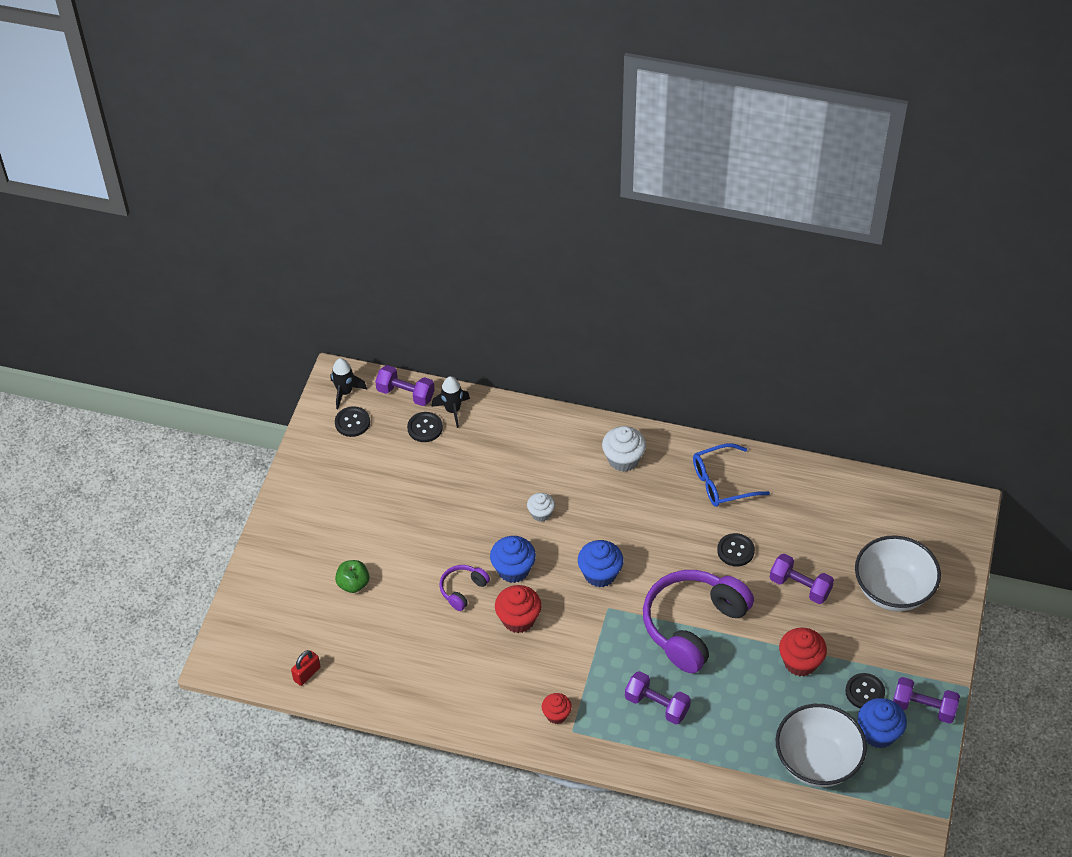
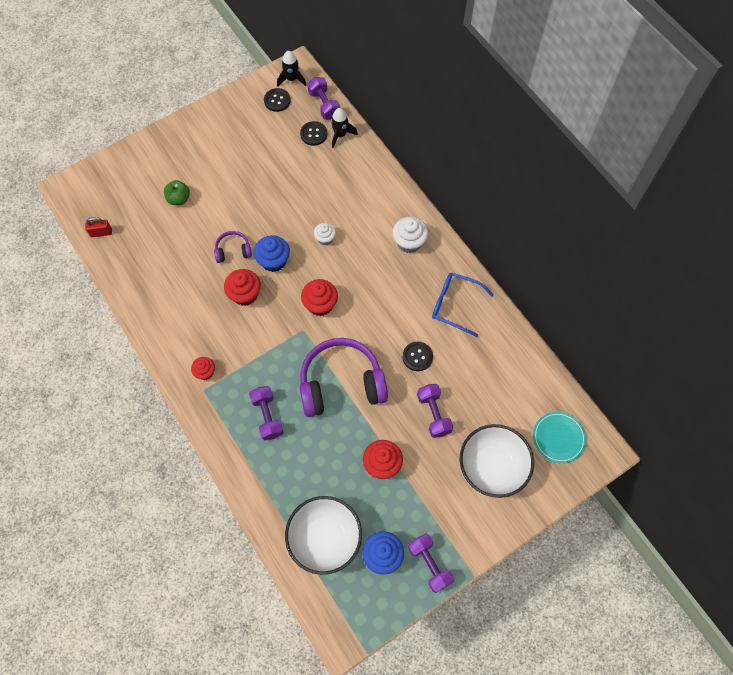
camera: 40 degrees right, 15 degrees up
blue cupcake [578,540,624,587] -> red cupcake [301,279,338,316]
black button [845,673,885,709] -> none
none -> turquoise plate [533,412,586,463]

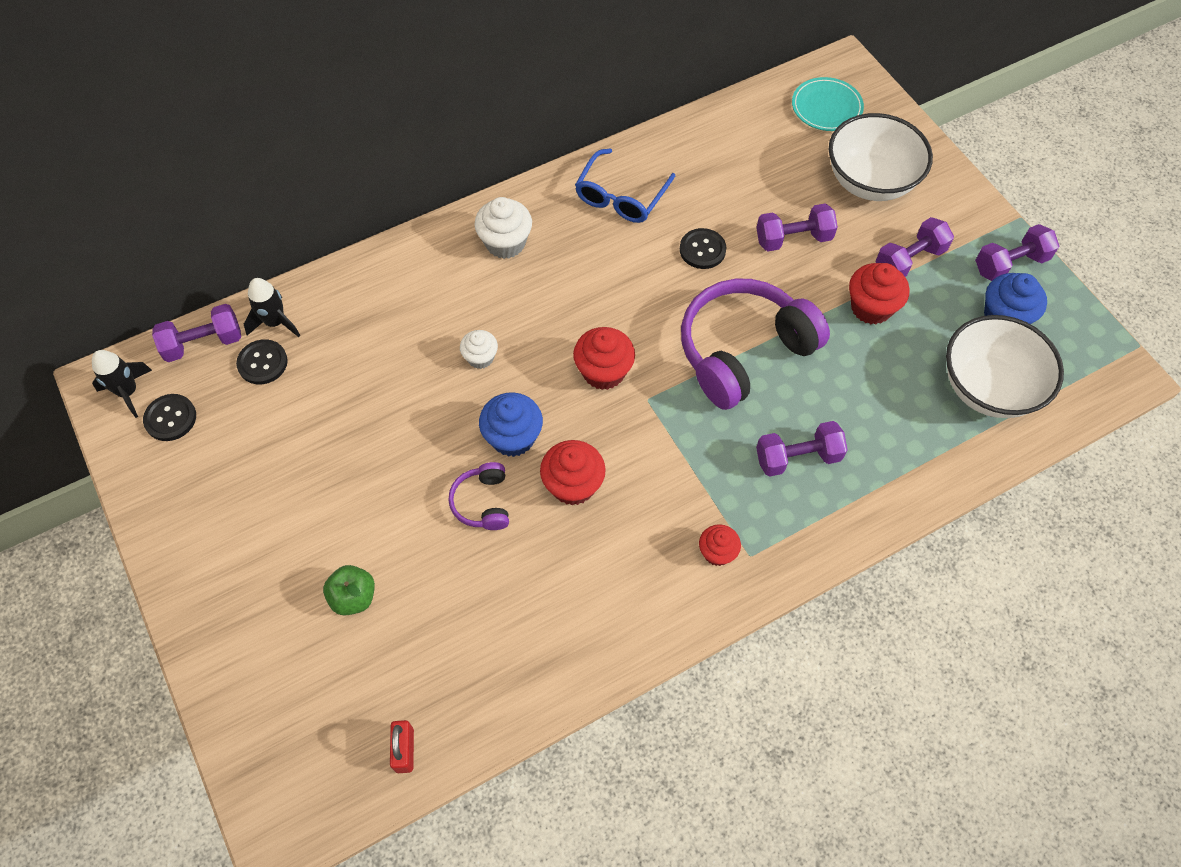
camera: 85 degrees left, 5 degrees down
purple headphones [300,338,388,417] -> purple headphones turned 60 degrees clockwise [681,279,830,410]
none -> purple dumbbell [876,217,954,277]

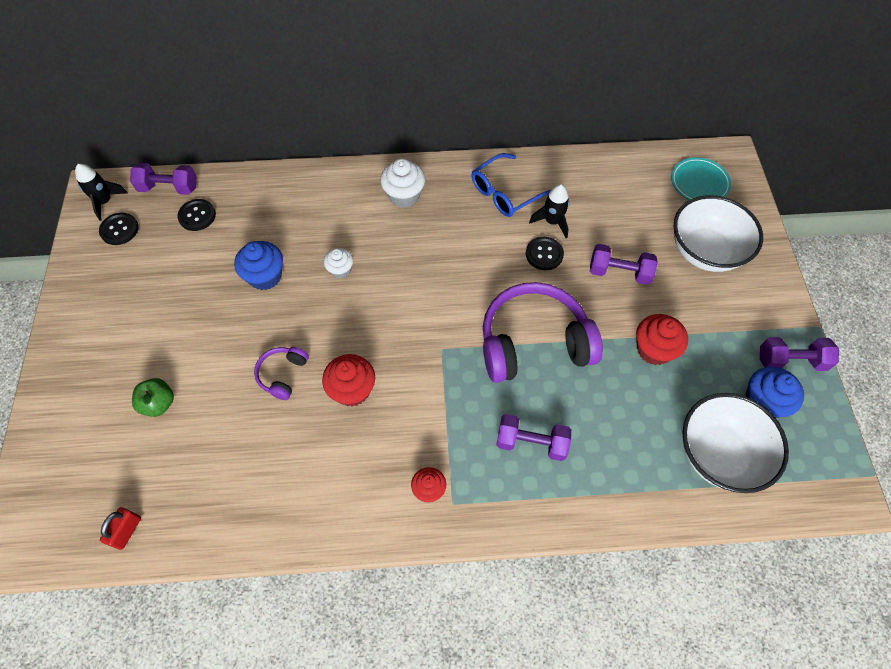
camera: 25 degrees right, 0 degrees up
black rocket [244,278,301,337] -> black rocket moved to [529,184,570,238]
blue cupcake [479,393,543,457] -> blue cupcake moved to [234,241,283,290]
red cupcake [573,327,635,390] -> none
purple dumbbell [876,217,954,277] -> none

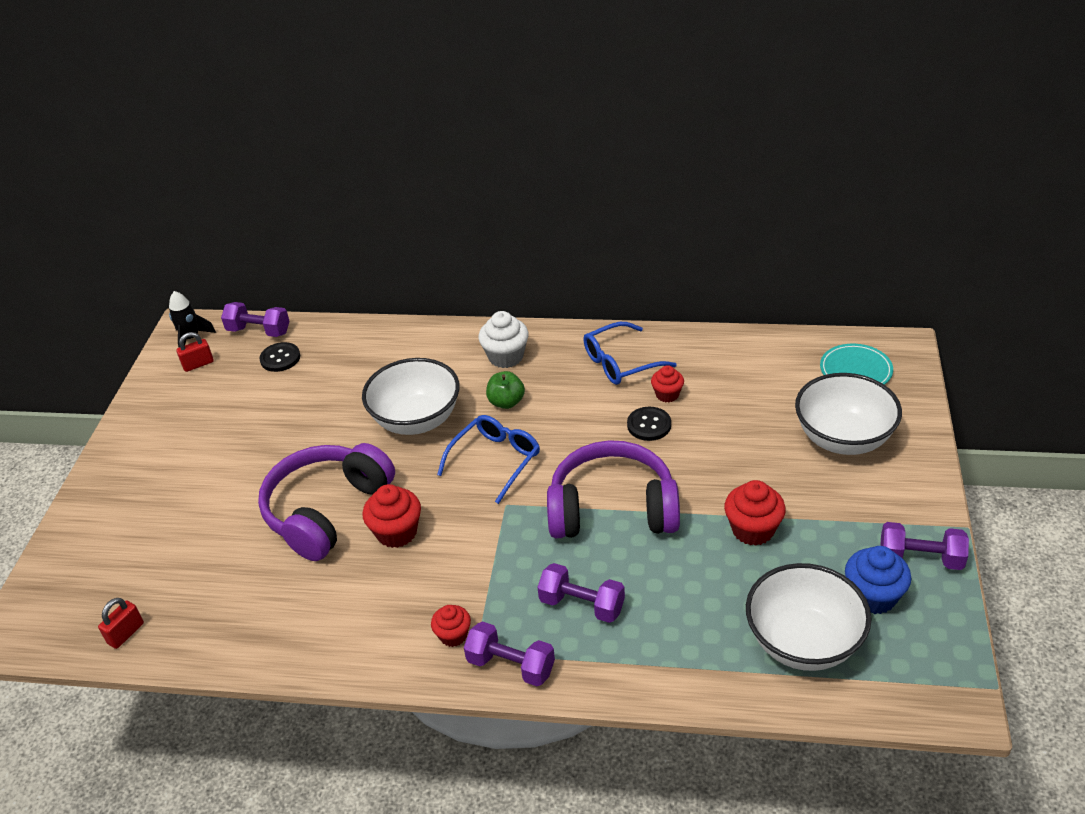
camera: 15 degrees right, 20 degrees down
black button [99,213,139,245] -> red padlock [176,332,214,372]
green apple [132,378,174,417] -> green apple moved to [486,371,525,409]
blue cupcake [234,241,283,290] -> none
purple headphones [254,347,309,400] -> purple headphones [258,443,395,561], size x2.18
white cupcake [324,248,353,279] -> white bowl [362,358,460,435]
black rocket [529,184,570,238] -> red cupcake [651,365,684,402]
purple dumbbell [590,244,658,285] -> purple dumbbell moved to [464,621,555,686]
none -> blue glasses [437,415,540,504]

